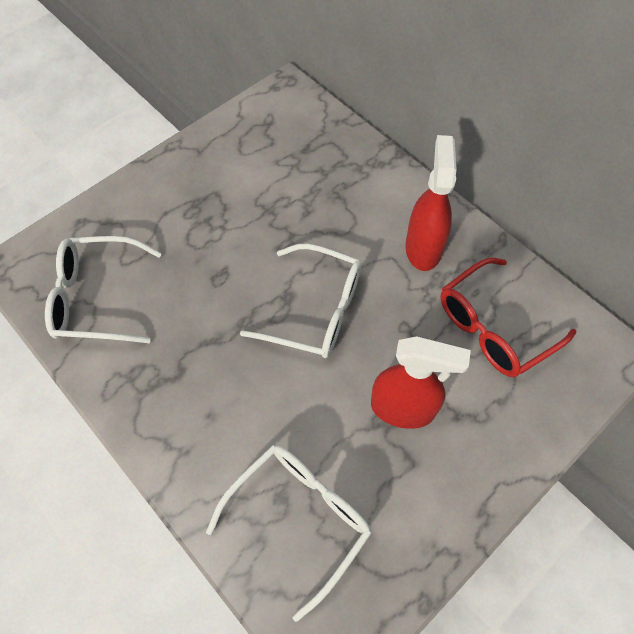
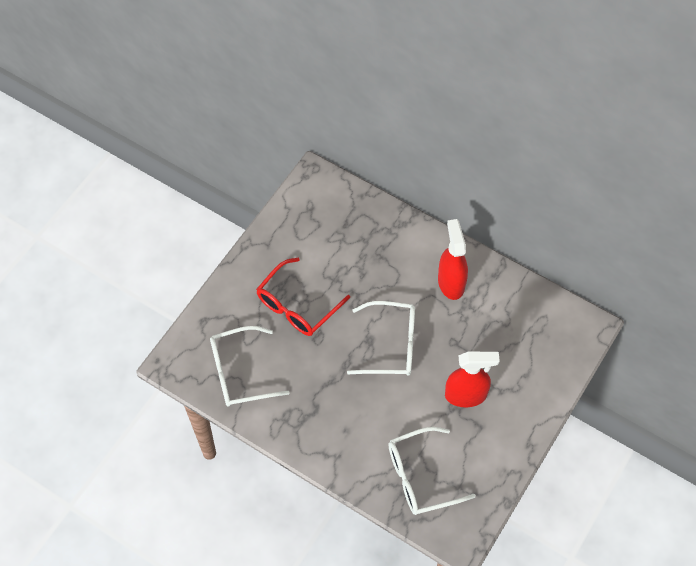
camera: 15 degrees left, 0 degrees up
white glasses [206,445,372,622] -> white glasses turned 135 degrees counterclockwise [388,427,476,515]
red glasses [441,258,576,377] -> red glasses moved to [256,258,350,336]

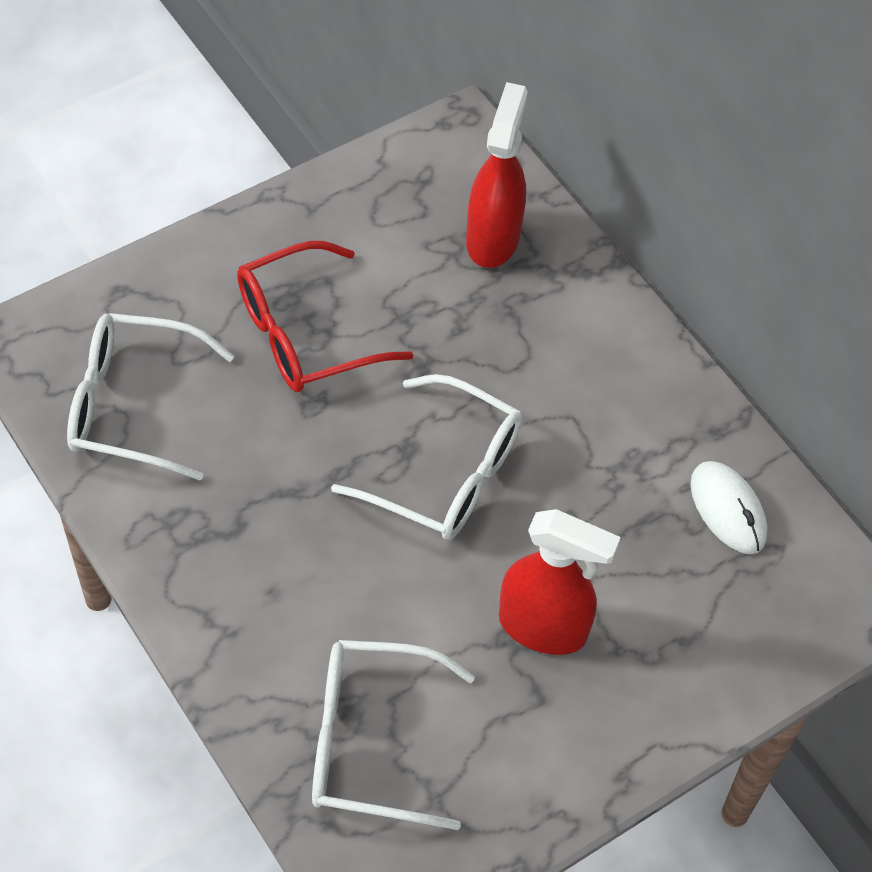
camera: 20 degrees right, 5 degrees down
red spray bottle [438,219,468,300] -> red spray bottle moved to [466,82,528,268]
none -> white mouse [691,461,768,554]

